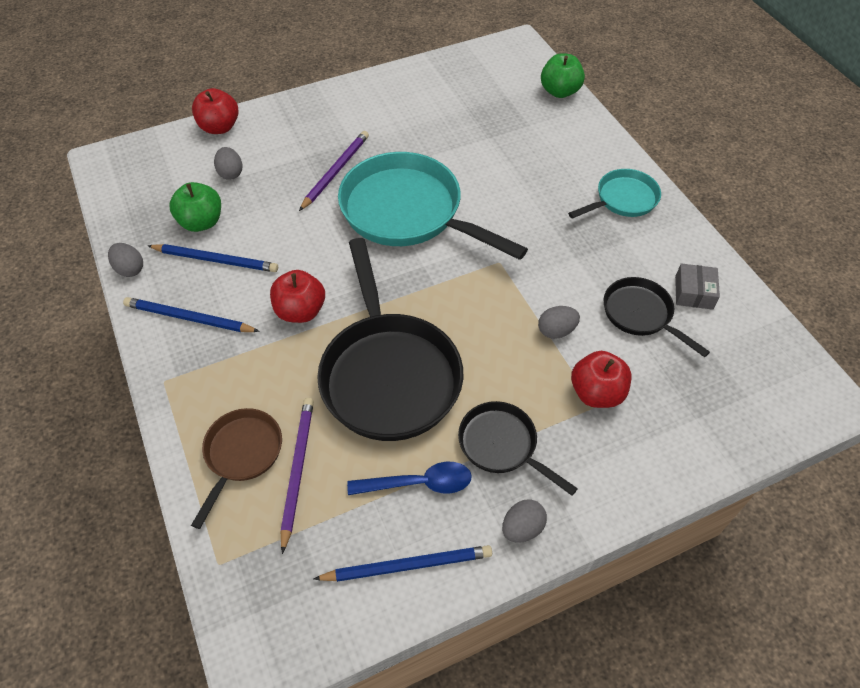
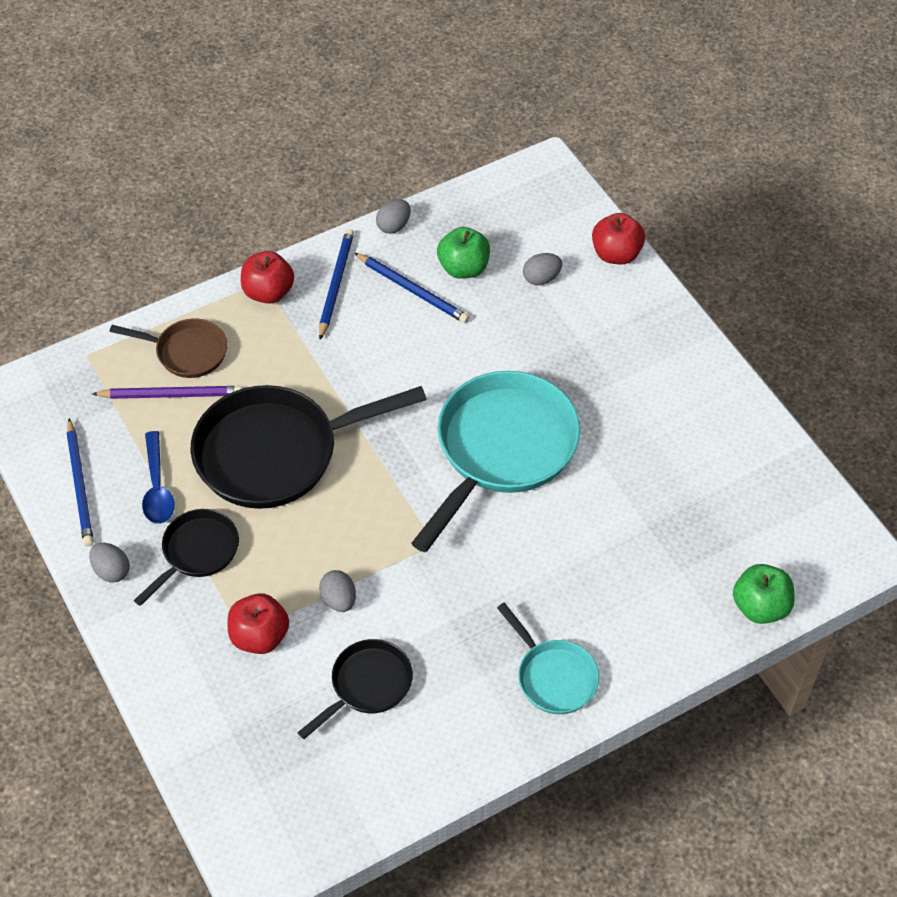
camera: 85 degrees right, 0 degrees up
blue pencil [148,244,278,272] -> blue pencil turned 60 degrees counterclockwise [354,253,469,323]
red apple [270,270,325,323] -> red apple moved to [241,251,294,304]
purple pencil [299,131,369,211] -> none
grey box [675,263,720,310] -> none

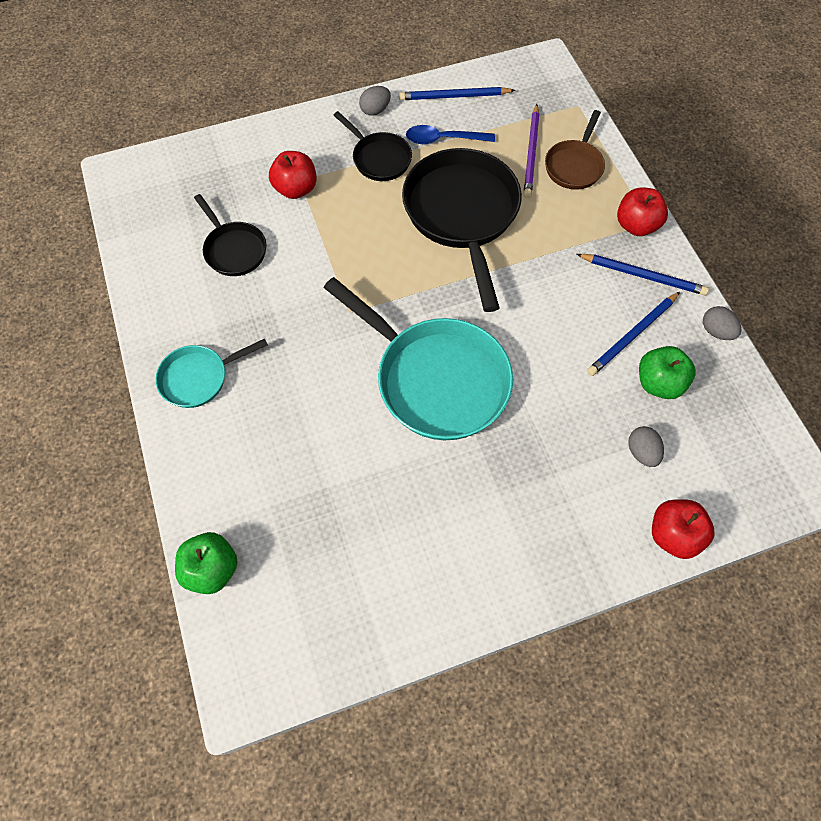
camera: 100 degrees right, 10 degrees up
grey egg [319,570,356,612] -> none

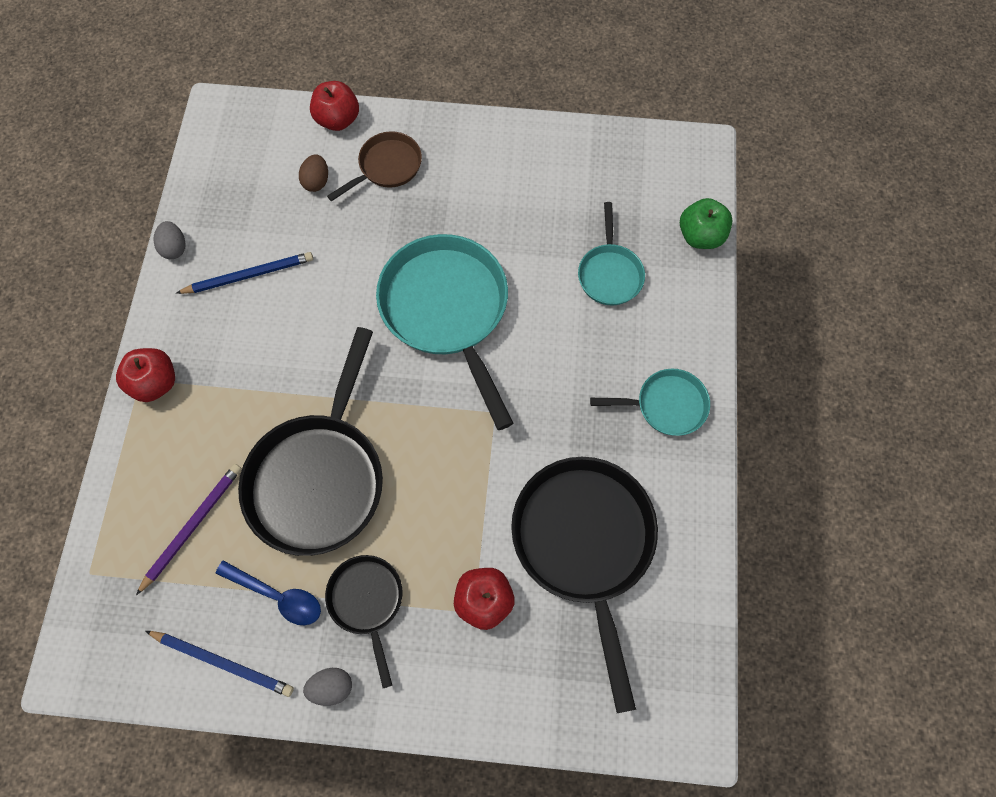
camera: 155 degrees left, 5 degrees up
black pan [194,194,266,276] -> black pan [511,457,658,713], size x1.92
brown pan [545,110,605,190] -> brown pan moved to [327,131,422,202]
blue pencil [577,254,709,295] -> none
grey egg [628,426,664,467] -> brown egg [299,155,328,192]
green apple [639,346,696,399] -> none
none -> turquoise pan [578,202,645,306]

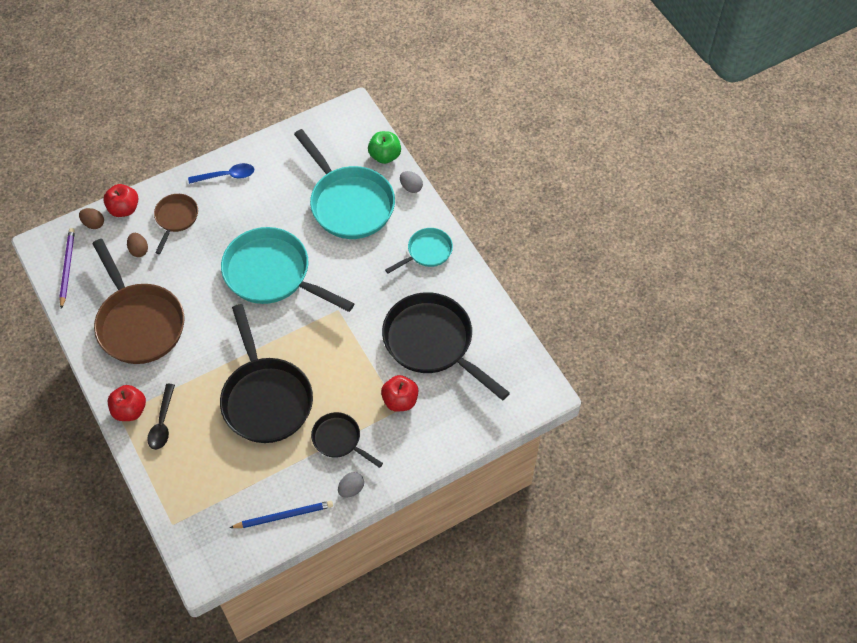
camera: 35 degrees left, 10 degrees down
purple pencil [136,464,242,595] -> purple pencil moved to [59,228,75,309]
grey egg [154,221,186,259] -> grey egg moved to [400,171,423,193]
blue pencil [176,252,313,294] -> brown pan [92,239,184,364]
blue spoon [216,560,321,625] -> blue spoon moved to [188,163,254,184]
turquoise pan [578,202,645,306] -> turquoise pan [294,129,395,239], size x1.92
none -> brown egg [79,208,104,229]
none -> black spoon [147,384,175,450]

